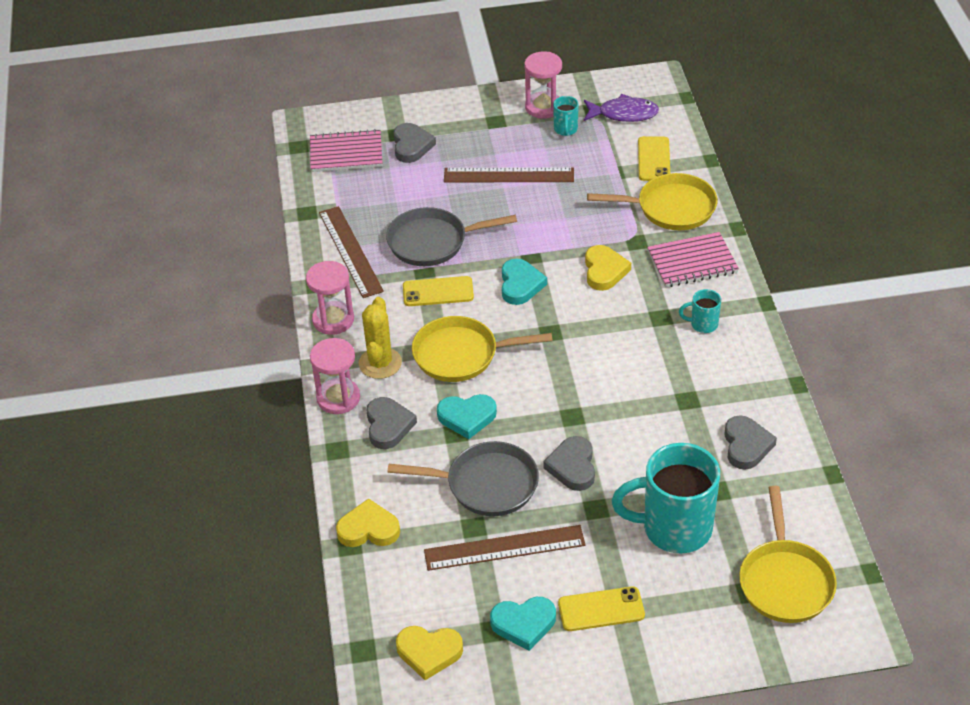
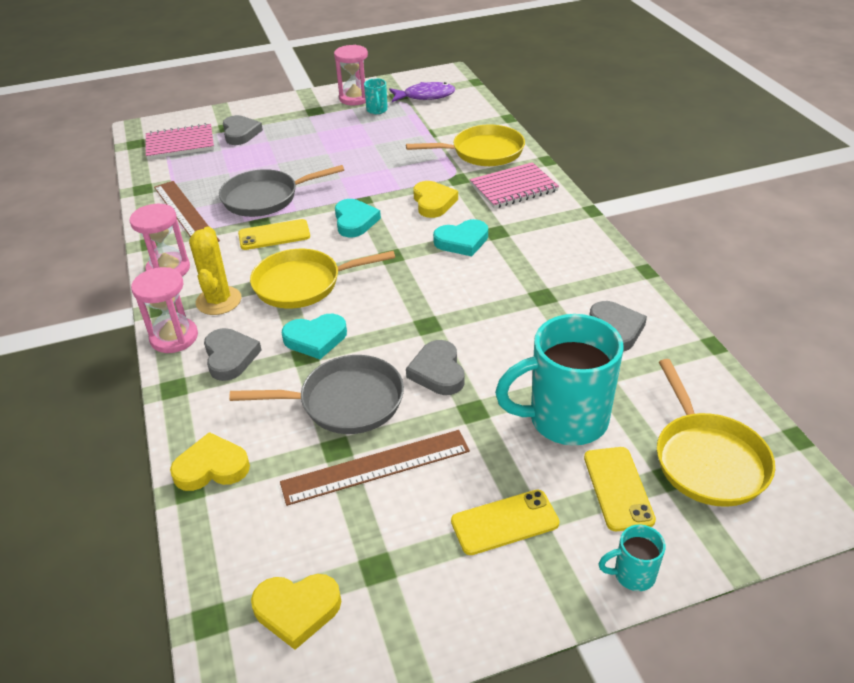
camera: 10 degrees left, 5 degrees down
brown ruler [444,167,574,182] -> none
turquoise heart [490,597,556,651] -> turquoise heart moved to [433,219,488,256]
yellow phone [638,136,670,181] -> yellow phone moved to [584,447,656,531]
turquoise mug [679,289,721,333] -> turquoise mug moved to [598,525,666,591]

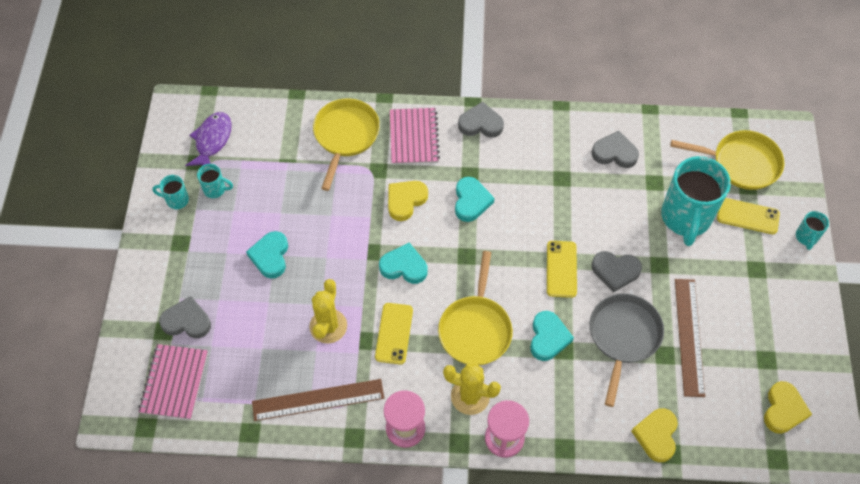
camera: 70 degrees left, 20 degrees up
grey heart [204,328,262,381] -> grey heart moved to [458,102,504,137]
grey pan [219,165,344,217] -> yellow cactus [309,279,347,343]
pink hourglass [334,45,368,105] -> turquoise mug [152,175,189,209]
yellow heart [413,181,458,218] -> yellow heart turned 60 degrees counterclockwise [388,181,428,221]
yellow phone [451,490,560,555] -> yellow phone moved to [547,241,577,298]
none -> turquoise heart [246,231,288,279]

